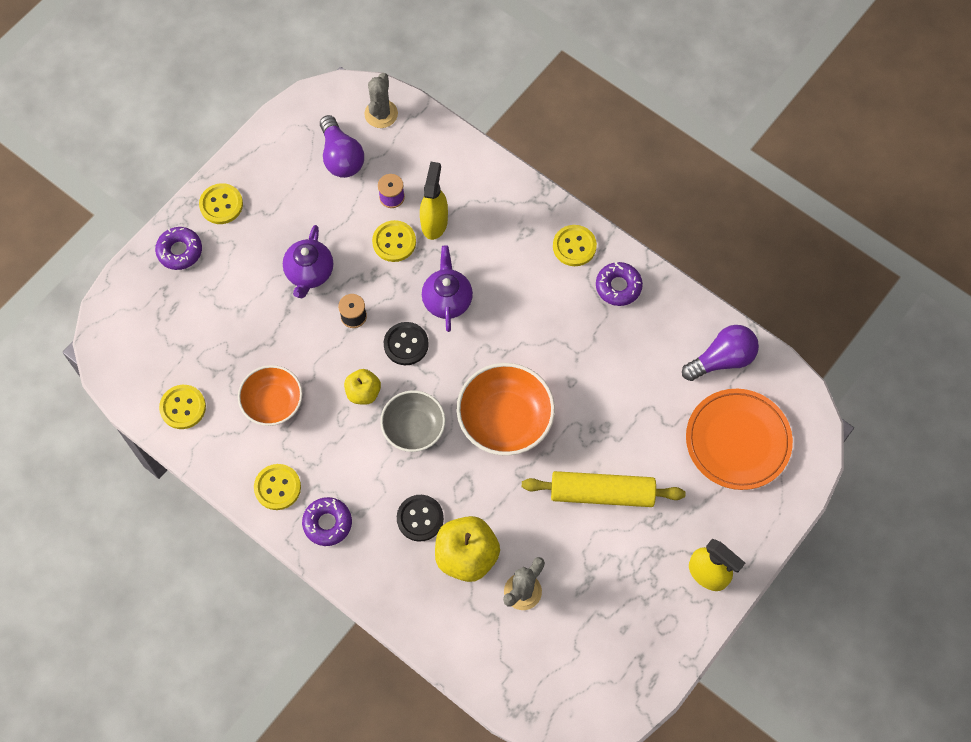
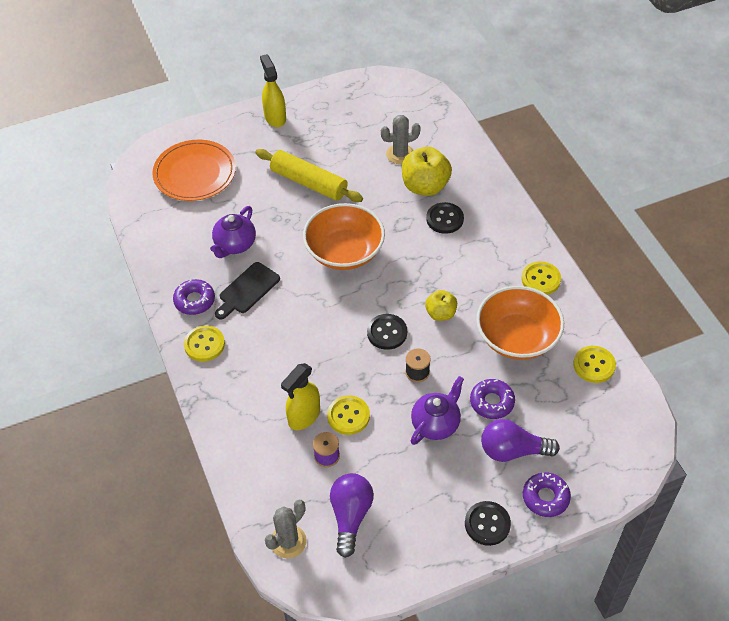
camera: 150 degrees left, 15 degrees down
yellow button [199,183,243,224] -> black button [465,501,511,546]
orange bowl [238,365,303,426] -> orange bowl [476,286,564,360], size x1.51
purple donut [302,497,352,546] -> purple donut moved to [470,379,515,419]
grey bowl [380,390,446,452] -> none
purple teapot [422,245,473,332] -> purple teapot moved to [210,206,256,258]
purple light bulb [682,325,759,381] -> purple light bulb moved to [481,419,560,462]
none -> black cutting board [215,262,280,320]

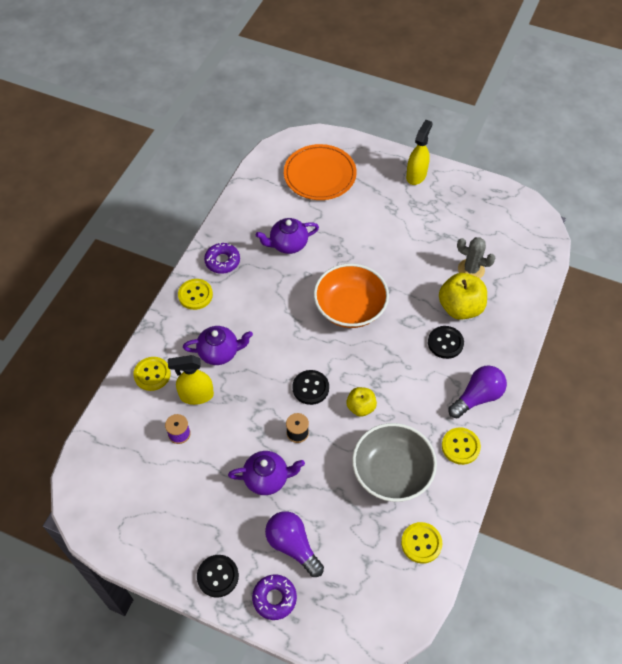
camera: 45 degrees right, 5 degrees up
black cutting board [215,262,280,320] -> none
yellow rolling pin [256,149,363,202] -> none
grey cactus [265,500,307,558] -> none
yellow button [327,395,370,435] -> yellow button moved to [133,357,171,391]
purple light bulb [330,473,374,558] -> purple light bulb moved to [448,365,507,419]
purple donut [470,379,515,419] -> none
orange bowl [476,286,564,360] -> grey bowl [352,423,437,502]
none -> purple teapot [183,326,253,365]

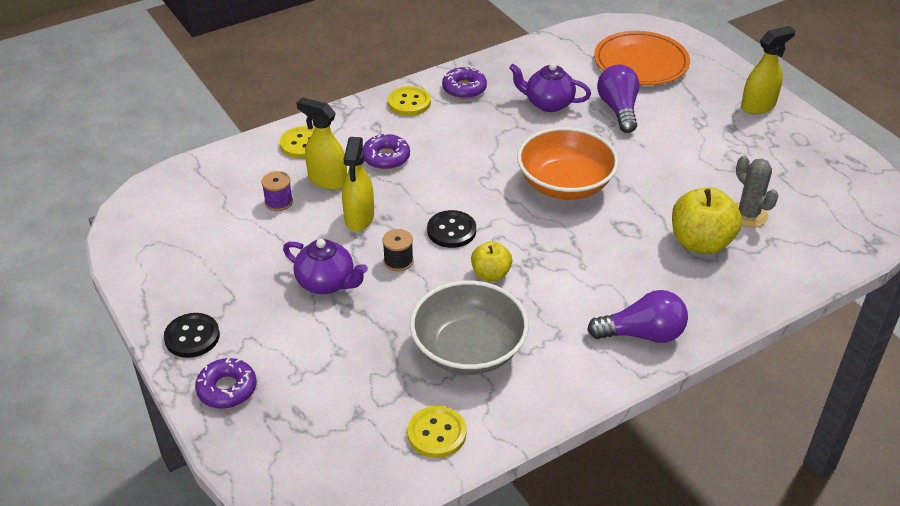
camera: 35 degrees right, 15 degrees down
purple teapot [183,326,253,365] -> purple donut [362,133,410,170]
purple light bulb [265,511,324,577] -> purple light bulb moved to [597,65,639,133]
black button [428,326,464,359] -> none
yellow button [442,427,481,465] -> none
none -> yellow spray bottle [342,137,374,231]

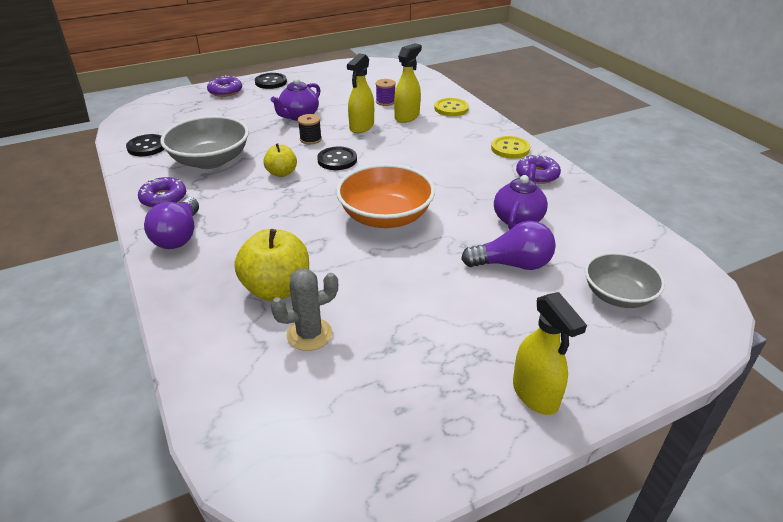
camera: 95 degrees right, 5 degrees down
yellow spray bottle [342,137,374,231] -> yellow spray bottle turned 75 degrees counterclockwise [347,53,374,133]
purple donut [362,133,410,170] -> purple donut moved to [138,177,186,208]
yellow button [407,406,467,458] -> black button [126,134,164,156]
orange plate [594,31,690,85] -> grey bowl [585,252,665,308]

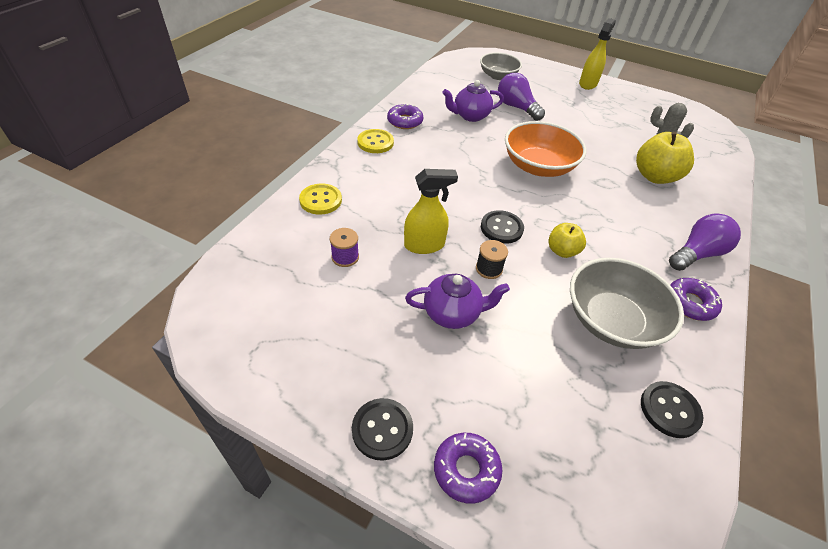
camera: 130 degrees left, 10 degrees up
yellow spray bottle [394,43,422,123] -> none

